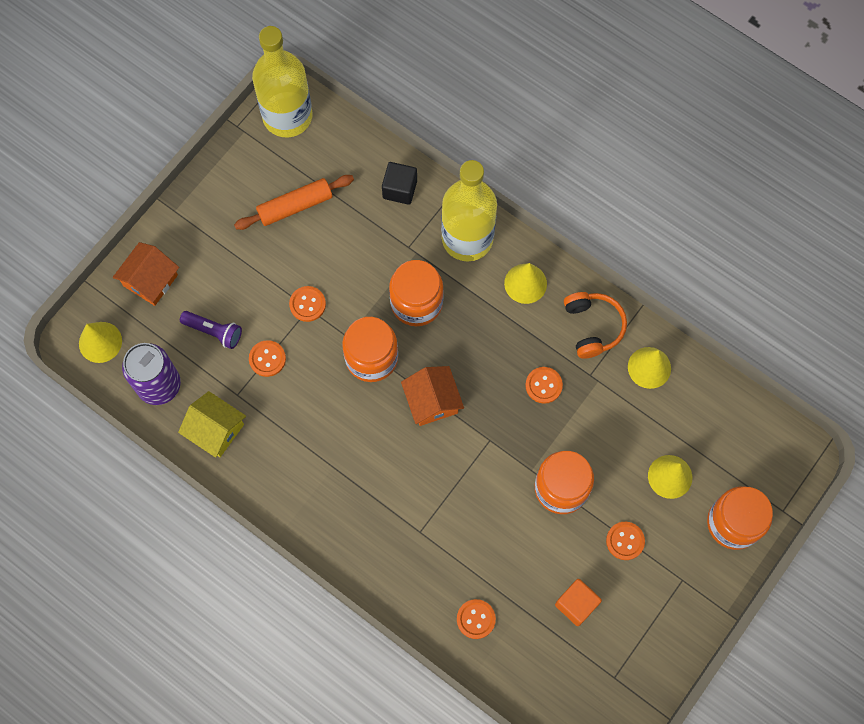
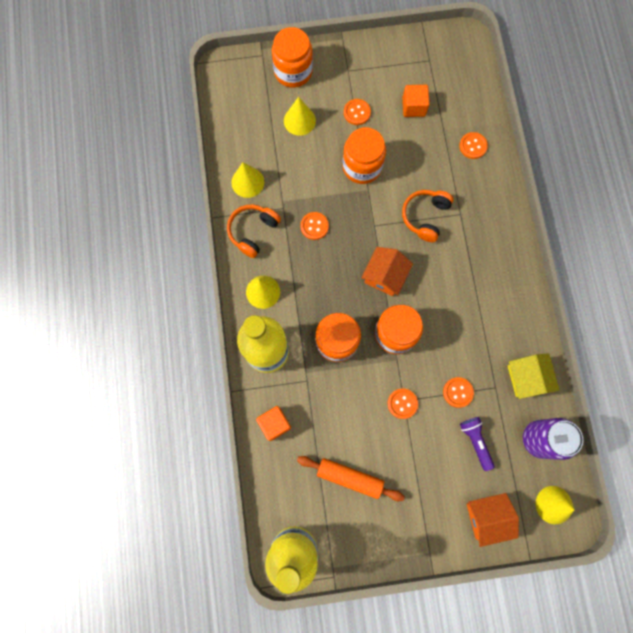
camera: 135 degrees left, 5 degrees up
black cube [382,162,417,205] -> orange cube [256,406,291,441]
none -> orange headphones [402,190,454,242]

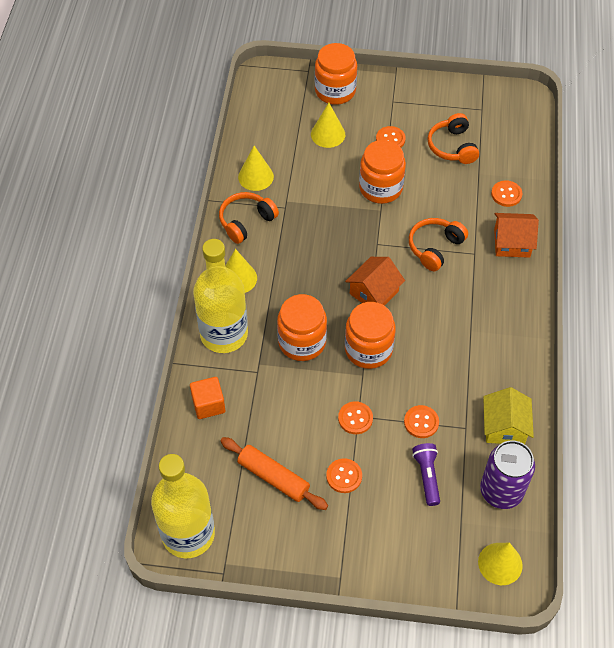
camera: 15 degrees right, 20 degrees down
orange button [300,212,329,240] -> orange button moved to [326,458,362,493]
orange cube [402,85,430,117] -> orange headphones [427,113,479,164]
orange house [467,493,519,547] -> orange house moved to [494,213,539,258]

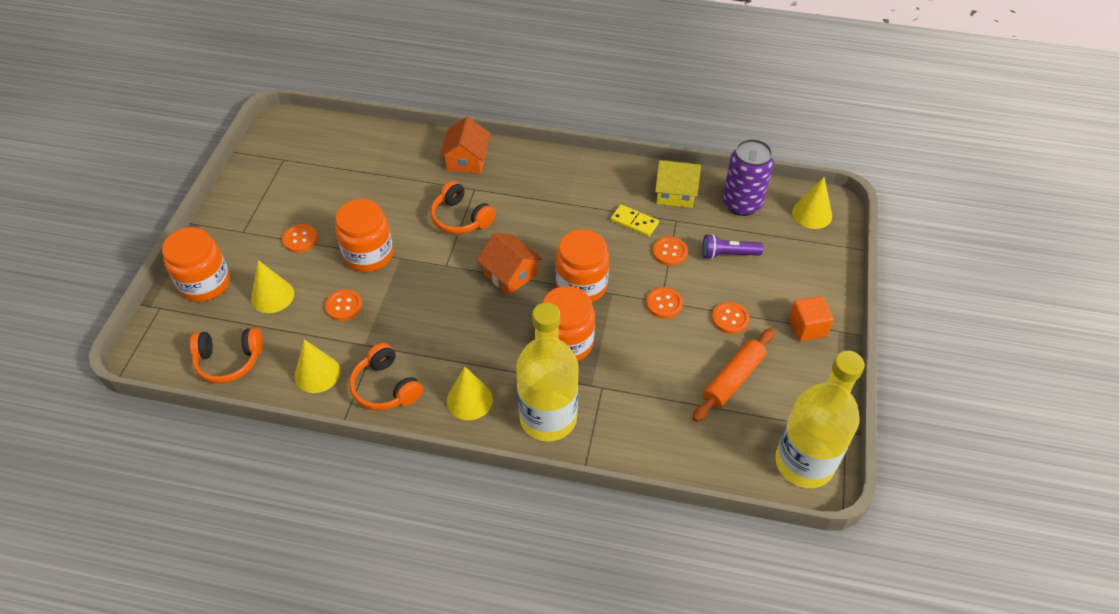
camera: 85 degrees left, 5 degrees down
orange cube [190,377,225,419] -> orange cube moved to [789,296,834,341]
orange headphones [427,113,479,164] -> orange headphones moved to [190,328,263,383]
orange button [491,180,522,207] -> orange button moved to [325,289,362,321]
none -> yellow domino [611,204,659,237]

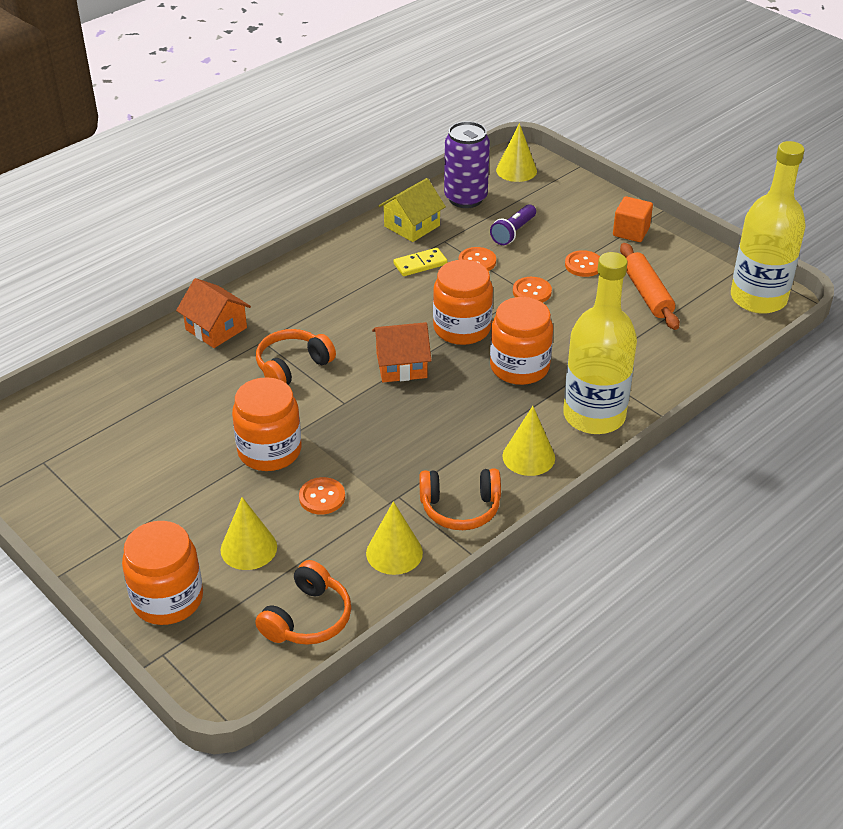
camera: 55 degrees left, 10 degrees down
orange button [282,224,318,253] -> none
orange headphones [430,181,496,234] -> orange headphones turned 150 degrees clockwise [256,329,336,385]

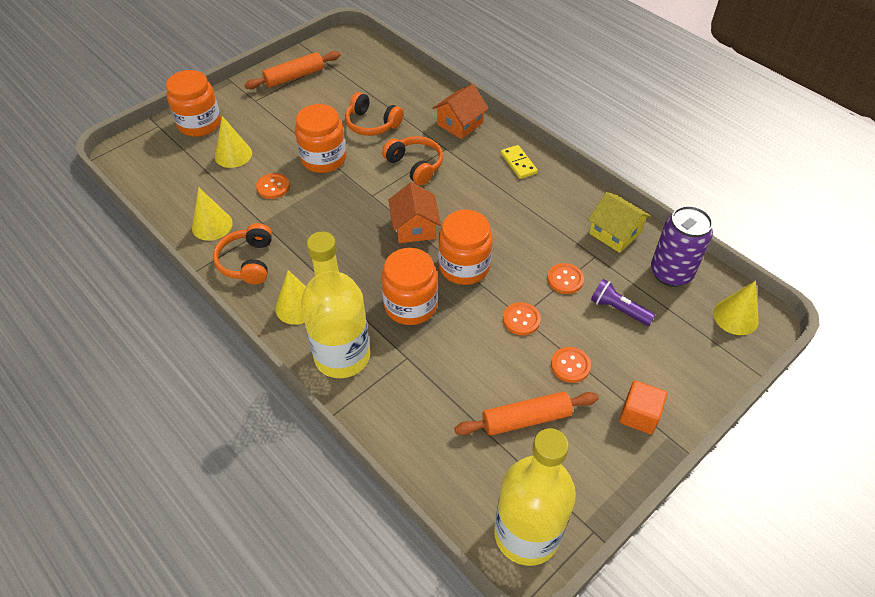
camera: 90 degrees right, 10 degrees up
orange headphones [255,560,351,645] -> orange headphones moved to [345,92,403,136]
yellow domino [393,248,448,276] -> yellow domino moved to [501,145,538,179]
none -> orange rolling pin [244,51,340,89]

